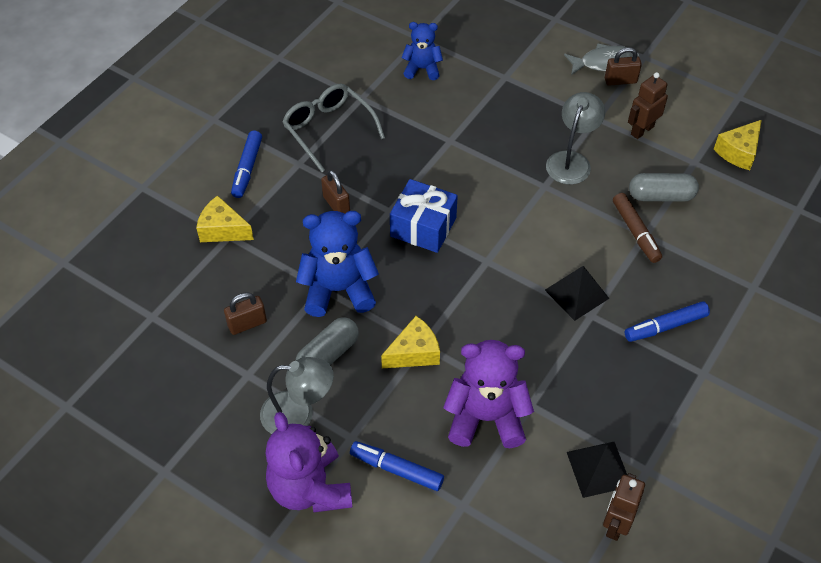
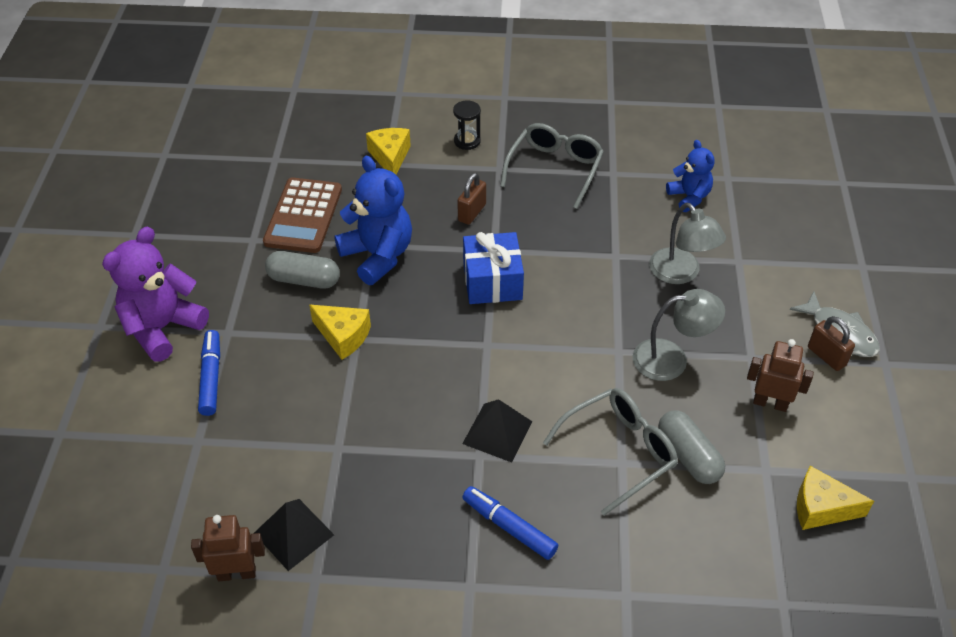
camera: 60 degrees right, 5 degrees down
brown padlock [224,293,267,335] -> brown calculator [263,177,342,253]
blue marker [231,131,262,198] -> black hourglass [453,100,481,150]
grey lamp [260,357,334,434] -> grey lamp moved to [649,203,726,284]
purple teddy bear [443,340,534,448] -> none
brown marker [613,193,662,263] -> grey glasses [543,388,678,516]

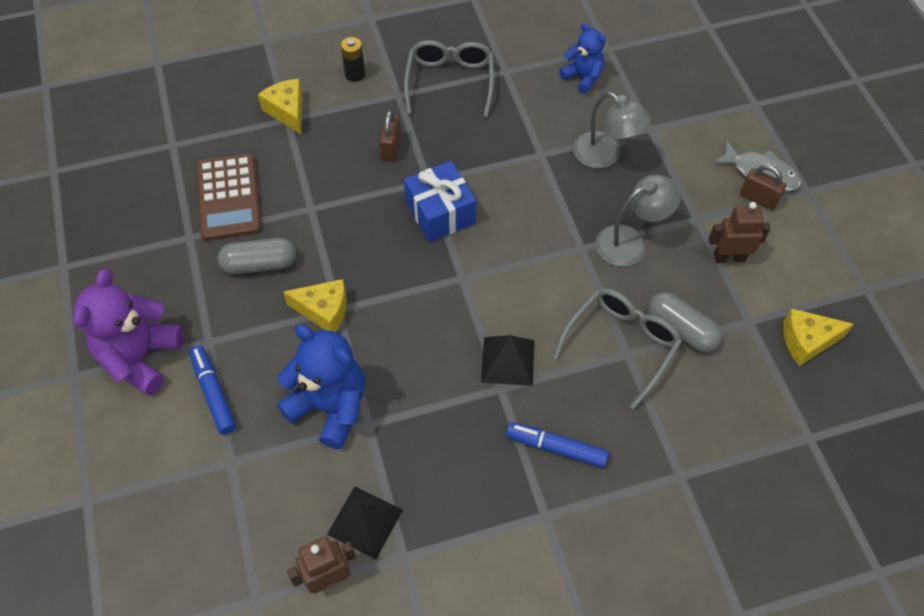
camera: 20 degrees left, 10 degrees up
blue teddy bear [335,156,412,285] -> blue teddy bear moved to [277,324,365,449]
black hourglass [453,100,481,150] -> black battery [341,37,365,82]

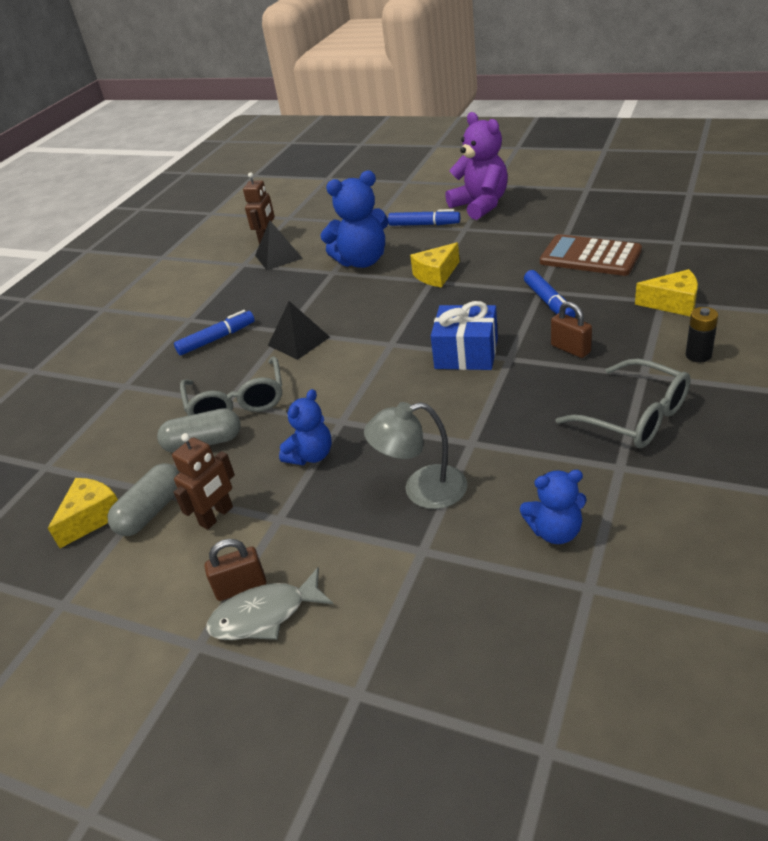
camera: 135 degrees right, 20 degrees down
grey capsule [218,238,296,274] -> grey capsule moved to [108,463,180,536]
grey lamp [595,175,681,267] -> blue teddy bear [279,389,332,465]
none -> blue marker [524,270,576,317]

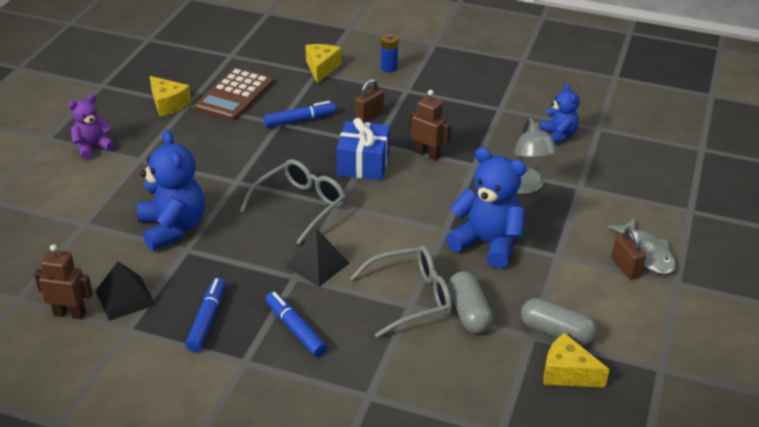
camera: 100 degrees left, 0 degrees up
brown robot [172,433,235,530] -> brown robot moved to [409,90,451,161]
blue teddy bear [279,389,332,465] -> blue teddy bear [446,147,527,269], size x1.68
blue marker [388,209,460,226] -> blue marker moved to [186,278,226,352]
yellow cheese [410,242,460,288] -> yellow cheese moved to [150,76,191,117]
purple teddy bear [445,112,508,220] -> purple teddy bear [68,94,115,160], size x0.60
grey glasses [555,359,691,448] -> grey glasses moved to [240,159,346,245]
black battery [686,307,718,362] -> blue battery [381,34,399,72]

